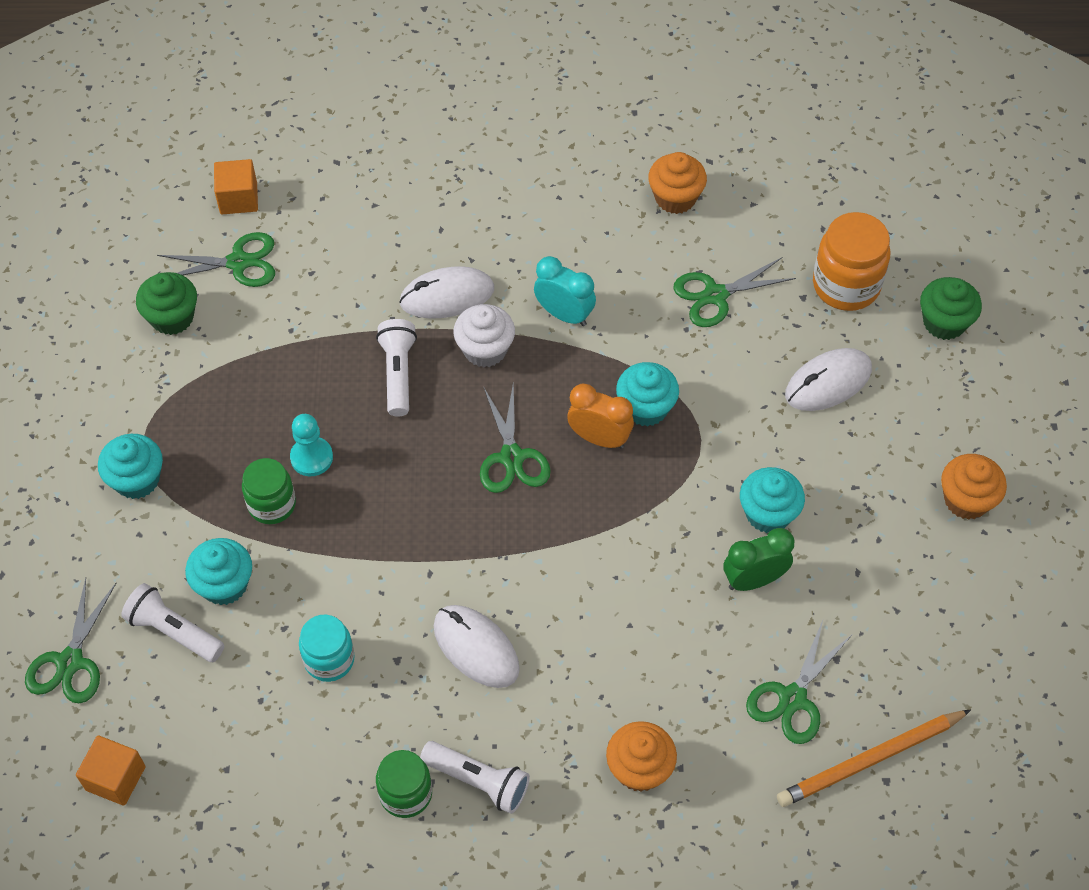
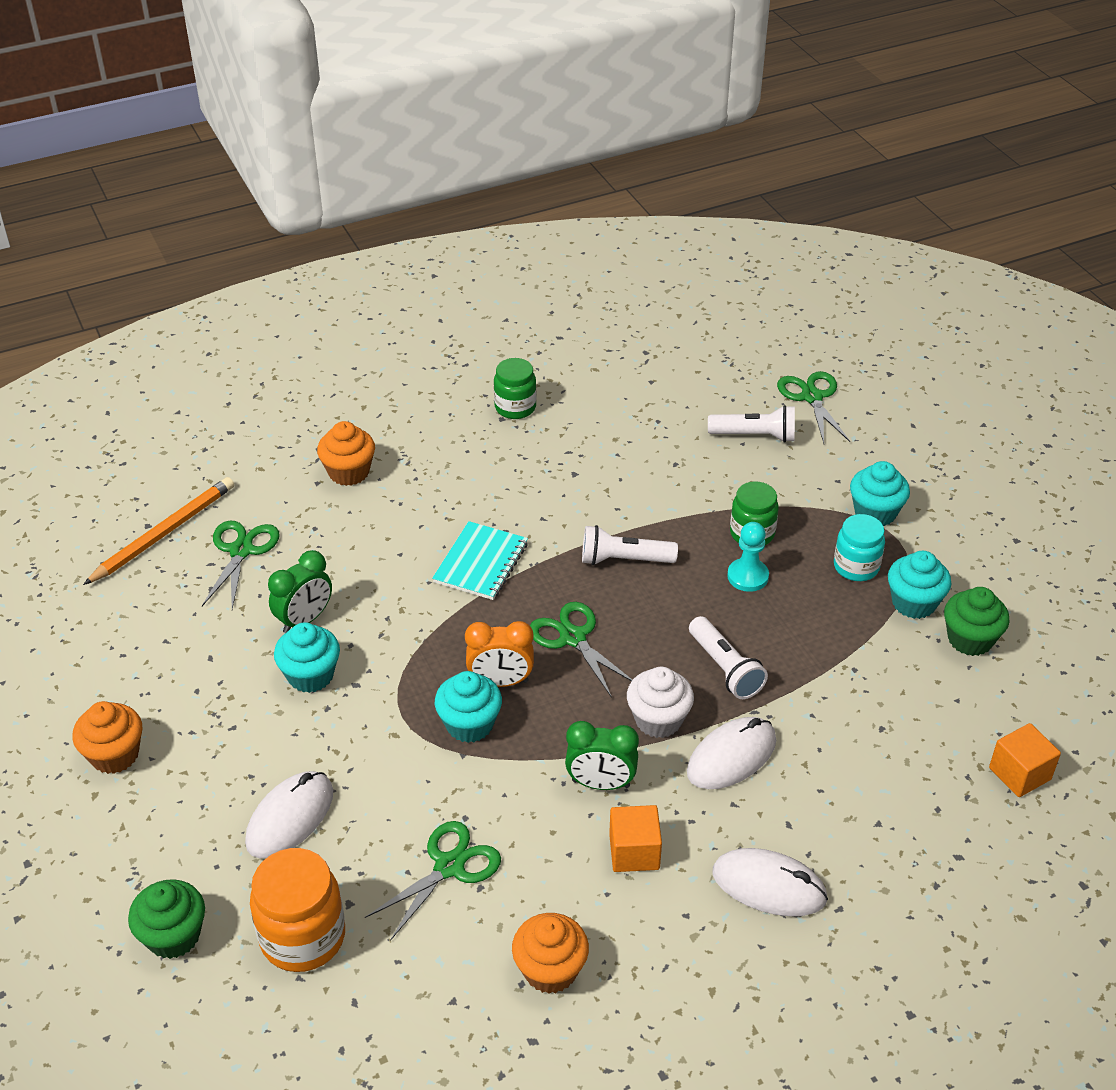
camera: 155 degrees right, 15 degrees down
orange cube [76,736,146,806] -> orange cube moved to [609,805,662,872]
green scissors [157,232,275,287] -> none
turquoise cupcake [185,538,252,605] -> turquoise cupcake moved to [888,551,951,619]
turquoise jar [299,615,355,682] -> turquoise jar moved to [834,514,885,581]
white flashlight [420,741,530,814] -> white flashlight moved to [582,525,678,565]
white mouse [434,605,520,688] -> white mouse moved to [712,848,828,916]
turquoise clock [534,256,596,326] -> green clock [565,721,639,790]
none -> turquoise notebook [432,521,528,600]

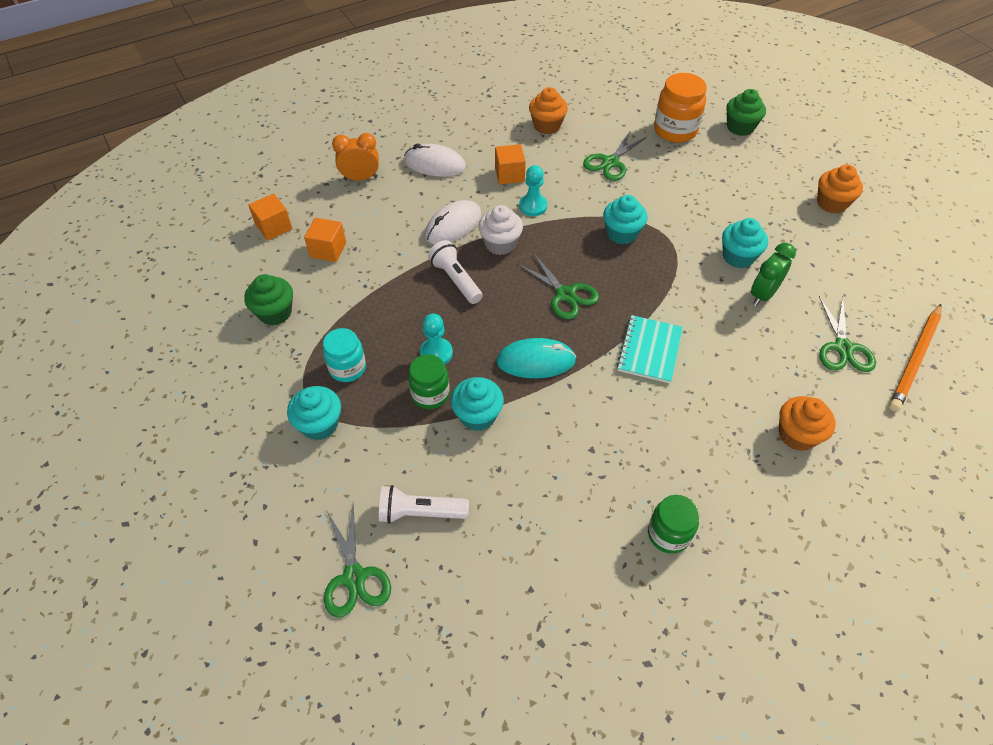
camera: 175 degrees right, 10 degrees up
white mouse [245,771,333,858] -> none
orange clock [465,621,534,687] -> orange clock moved to [332,133,379,181]
green clock [565,721,639,790] -> turquoise pawn [519,165,547,216]
white flashlight [582,525,678,565] -> turquoise mouse [497,338,576,378]
turquoise cupcake [888,551,951,619] -> turquoise cupcake moved to [451,377,504,431]
none -> orange cube [304,218,346,262]

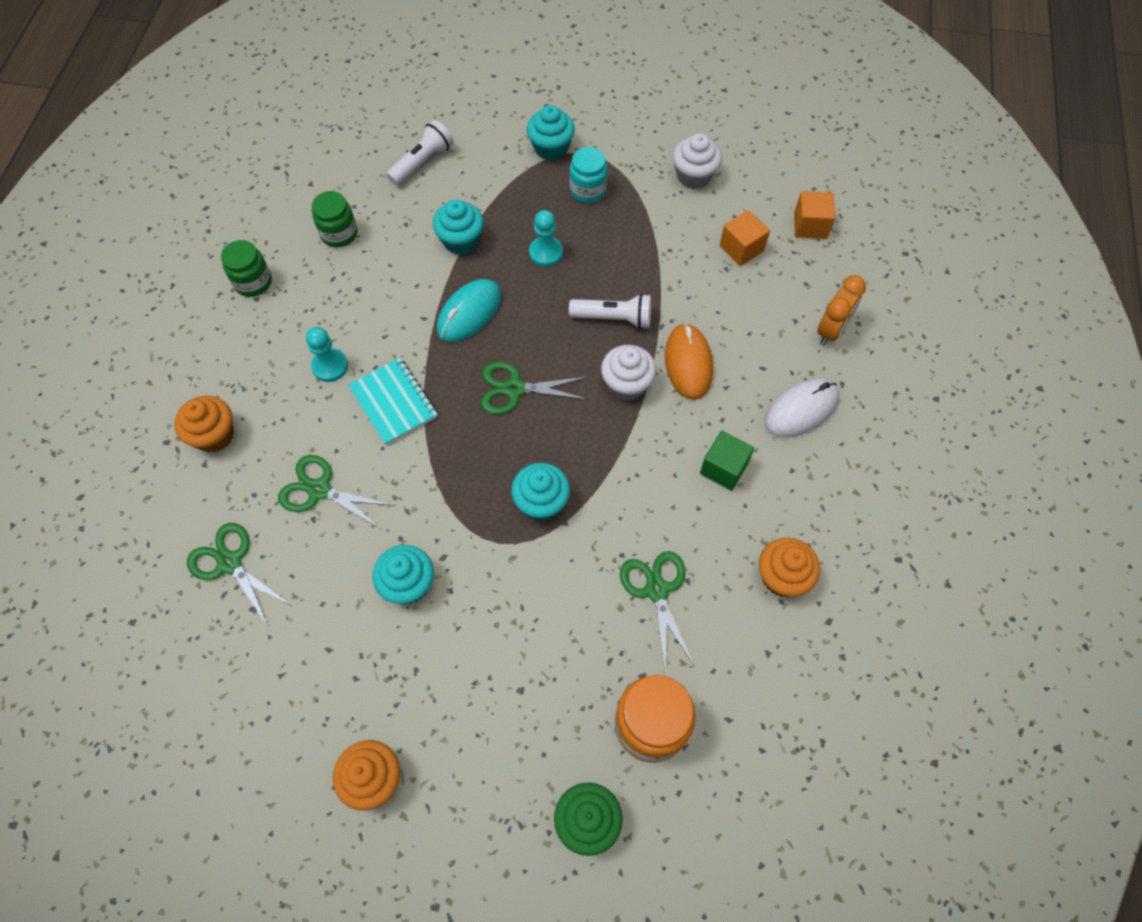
camera: 130 degrees right, 10 degrees up
green cupcake [244,274,293,326] -> white cupcake [673,133,722,189]
green scissors [324,504,391,618] -> green scissors moved to [278,455,395,529]
green jar [408,354,450,409] -> green jar moved to [312,191,357,248]
white mouse [425,200,482,244] -> orange mouse [665,323,713,400]
orange cube [495,144,526,184] -> green cube [700,431,754,491]
turquoise pawn [519,165,547,216] -> turquoise pawn moved to [306,327,348,382]
green clock [751,243,796,306] -> none
orange pencil [889,304,942,412] -> none

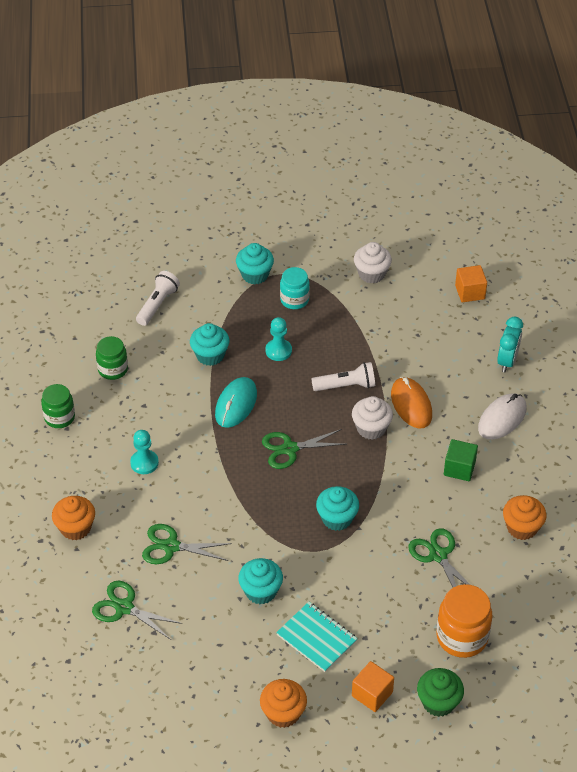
camera: 15 degrees left, 15 degrees down
turquoise notebook [348,358,438,445] -> turquoise notebook moved to [276,602,358,672]
orange cube [720,210,770,266] -> orange cube moved to [352,661,394,712]
orange clock [817,275,866,346] -> turquoise clock [497,317,523,373]

